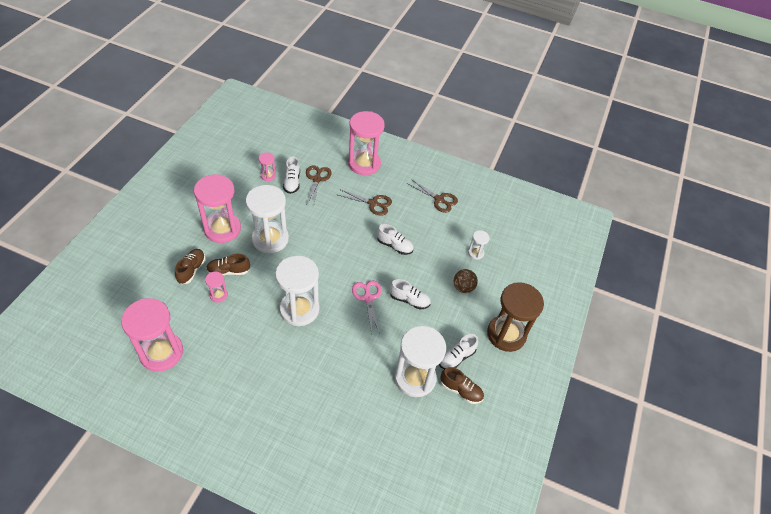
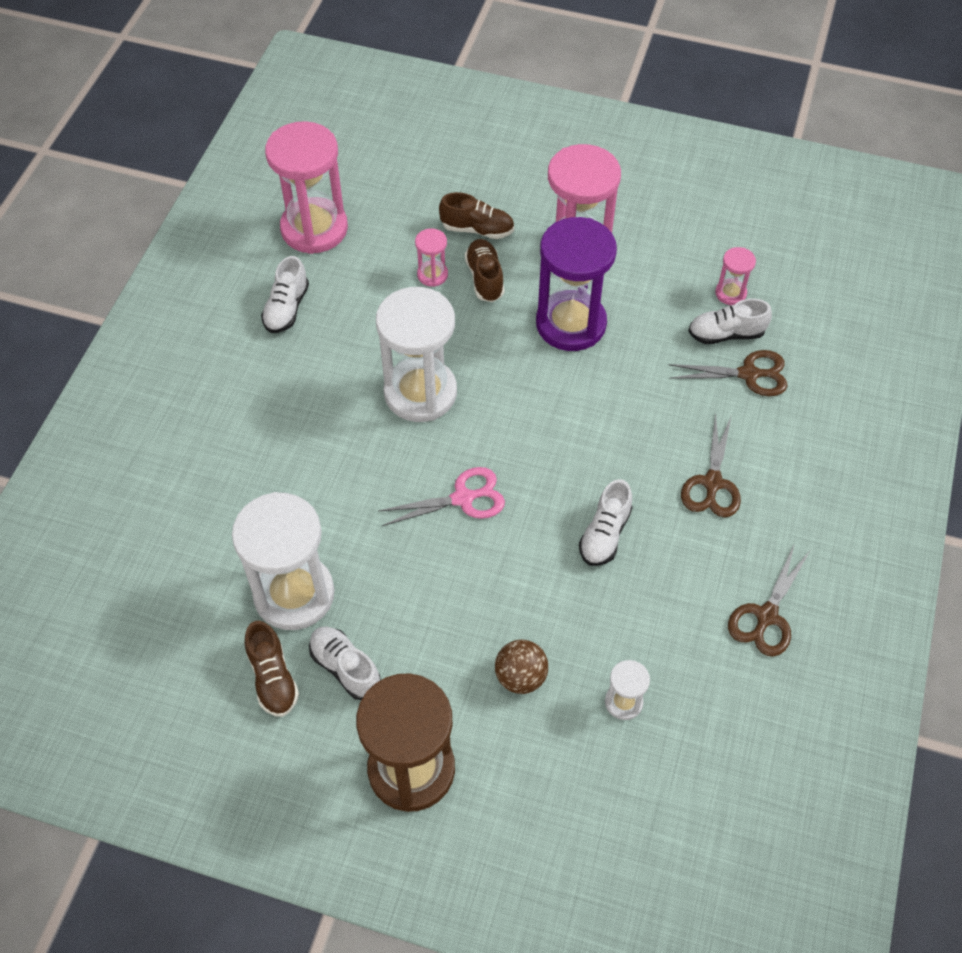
camera: 90 degrees right, 5 degrees up
white hourglass [246,185,289,254] -> purple hourglass [536,217,617,351]
pink hourglass [348,111,385,175] -> none
white shoe [390,279,431,309] -> white shoe moved to [261,256,309,333]
brown shoe [440,367,484,404] -> brown shoe turned 45 degrees counterclockwise [245,621,299,717]

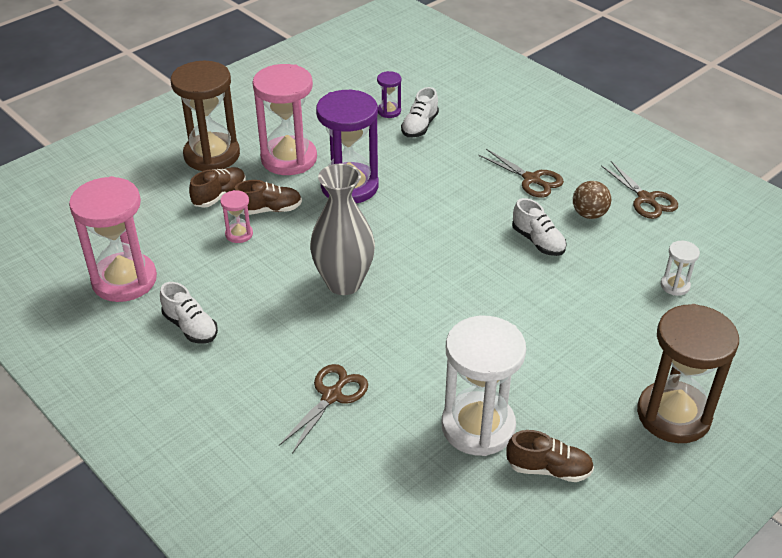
camera: 60 degrees left, 15 degrees down
white shoe [309,626,381,700] -> none
white hourglass [376,287,457,422] -> grey vase [310,164,375,295]
pink scissors [379,467,505,526] -> none
brown shoe [465,239,504,302] -> brown shoe turned 150 degrees clockwise [234,180,302,215]
brown ball [495,640,548,694] -> brown ball moved to [573,181,611,219]
brown scissors [669,350,788,396] -> brown scissors moved to [279,364,368,454]
pink hourglass [715,247,756,305] -> purple hourglass [377,71,401,118]
none -> brown hourglass [171,61,240,171]

